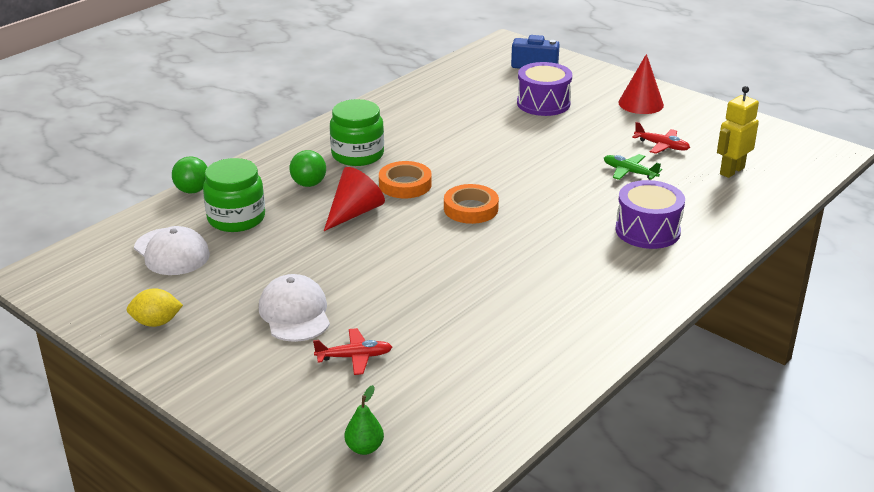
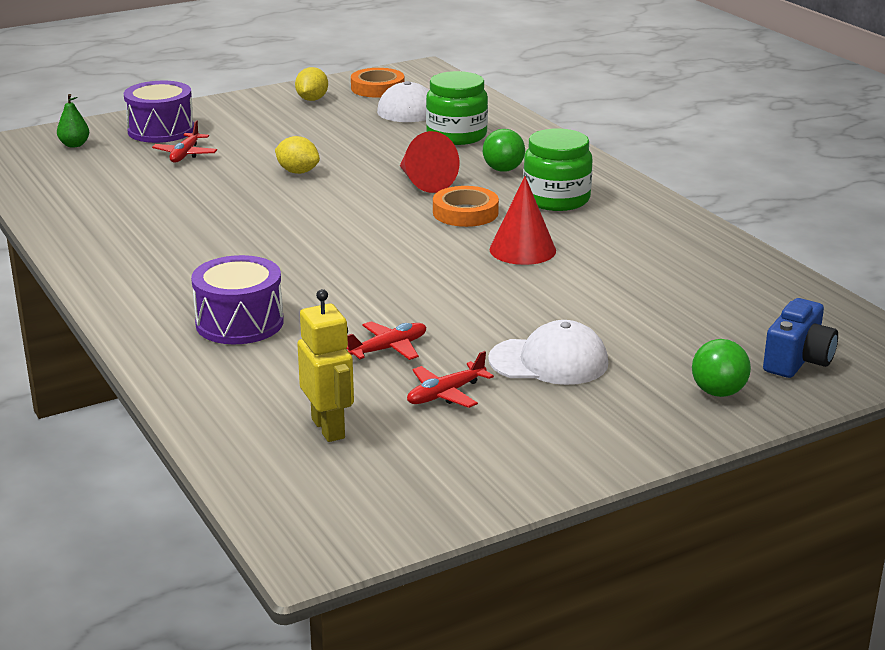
camera: 110 degrees right, 5 degrees down
green ball [172,156,207,194] -> green ball moved to [692,339,751,397]
white cap [259,274,330,342] -> white cap moved to [488,320,608,385]
orange tape [444,184,499,224] -> orange tape moved to [351,68,404,98]
purple drum [517,62,572,116] -> purple drum moved to [124,81,194,143]
green plane [604,154,662,180] -> red plane [346,321,426,360]
red cone [618,54,664,114] -> red cone moved to [490,176,556,265]
none -> yellow lemon [275,136,320,174]

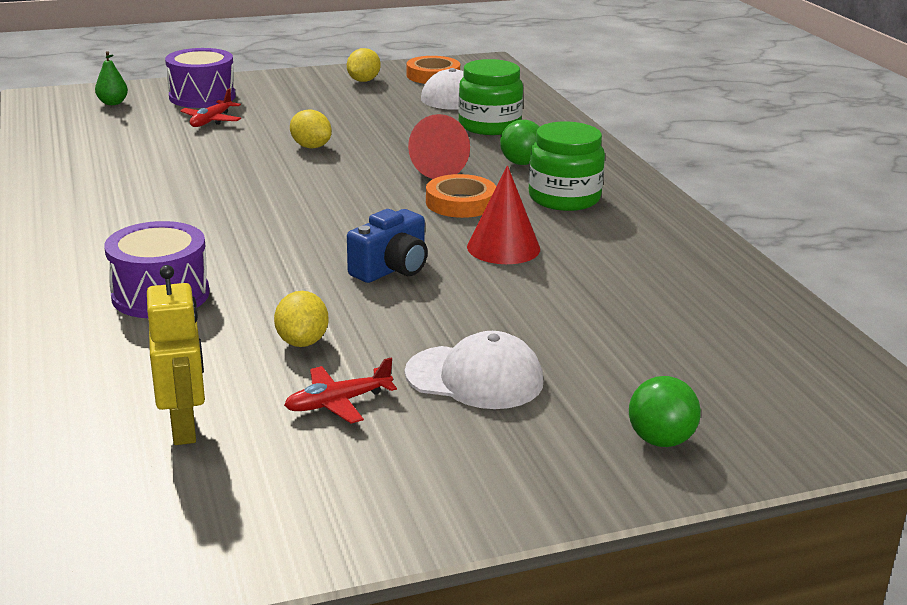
camera: 10 degrees right, 0 degrees up
red plane [346,321,426,360] -> yellow lemon [274,291,329,347]
blue camera [763,298,838,378] -> blue camera moved to [347,209,428,283]

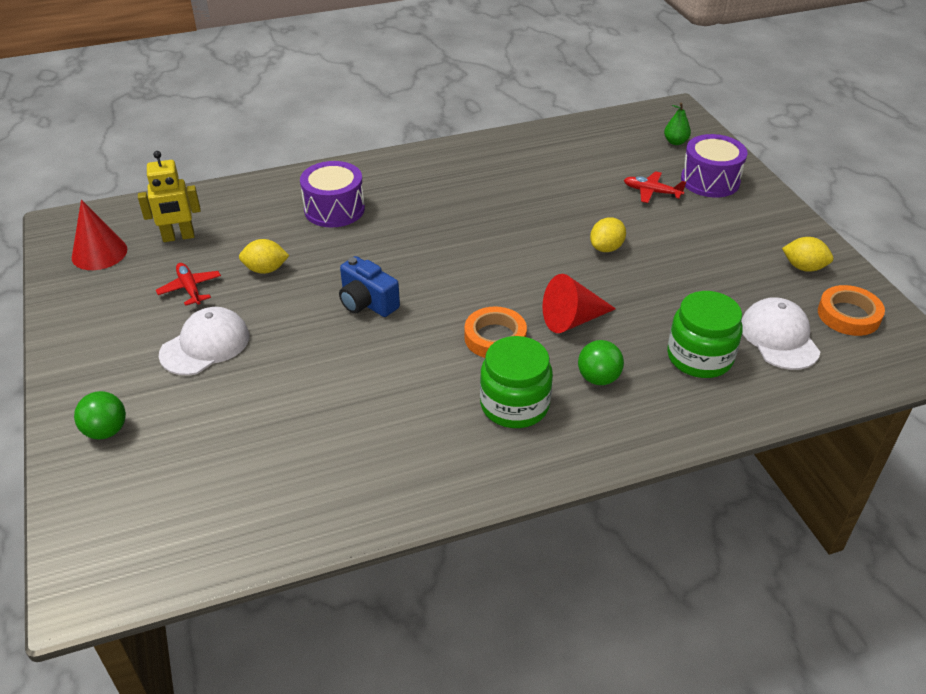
camera: 90 degrees right, 15 degrees up
white cap [405,331,543,409] -> white cap turned 150 degrees counterclockwise [159,307,249,375]
red cone [467,166,540,264] -> red cone moved to [72,200,127,270]

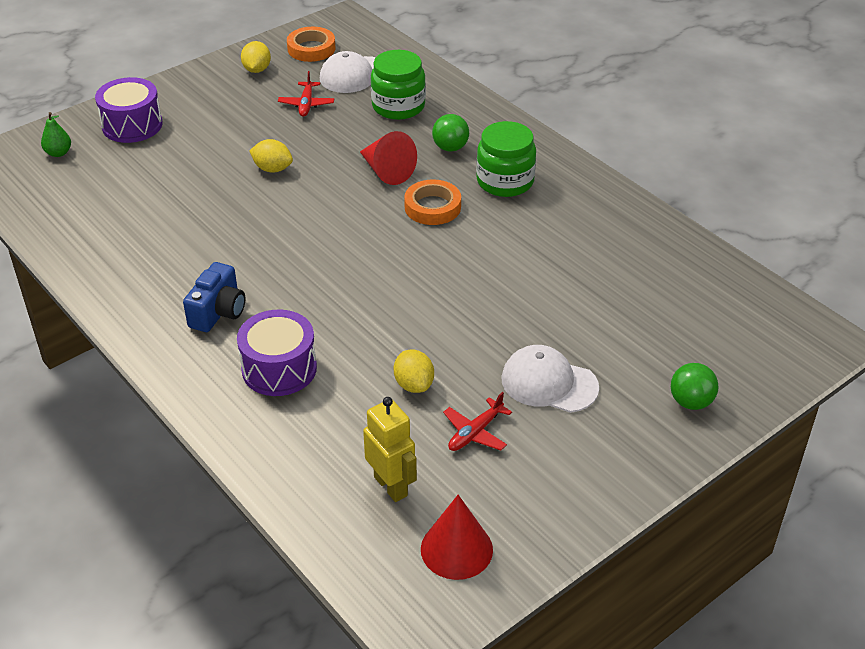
camera: 110 degrees left, 0 degrees up
blue camera [339,256,400,317] -> blue camera moved to [183,262,245,332]
red plane [624,171,686,203] -> red plane moved to [278,71,334,117]

